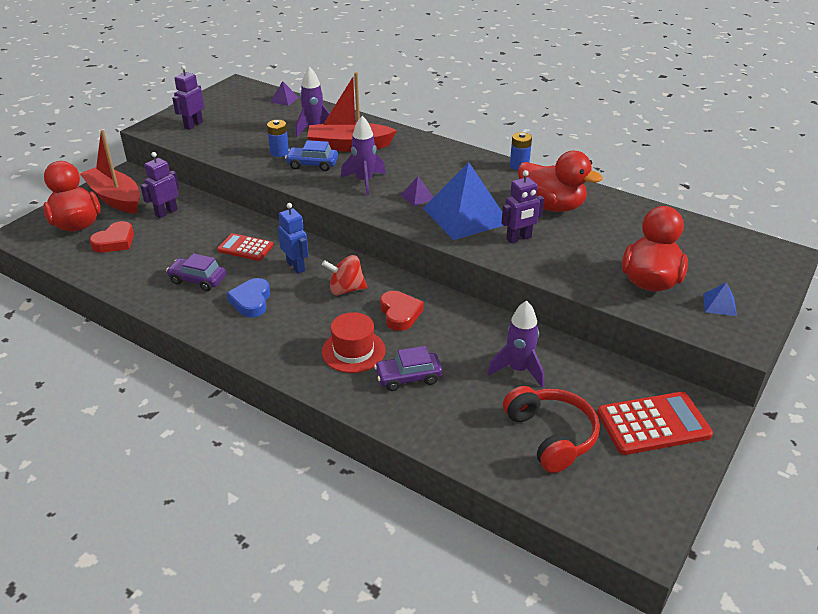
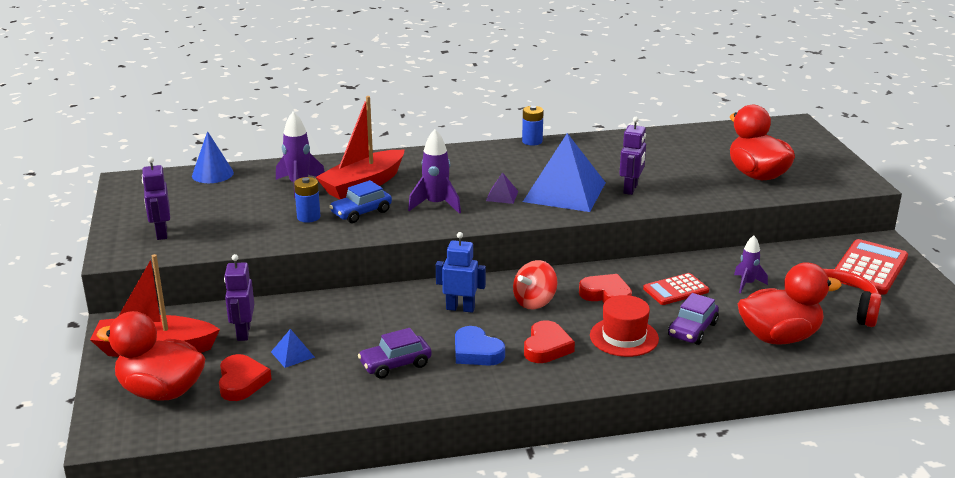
camera: 45 degrees left, 10 degrees down
red calculator [217,233,274,261] -> red calculator moved to [643,273,709,305]
purple pyramid [270,81,299,106] -> blue cone [192,131,234,183]
purple rocket [487,300,544,388] -> purple rocket [734,236,768,293], size x0.65
red duck [518,151,603,212] -> red duck moved to [738,262,842,345]
blue pyramid [703,282,737,316] -> blue pyramid moved to [271,329,315,368]
none -> red heart [524,320,575,363]

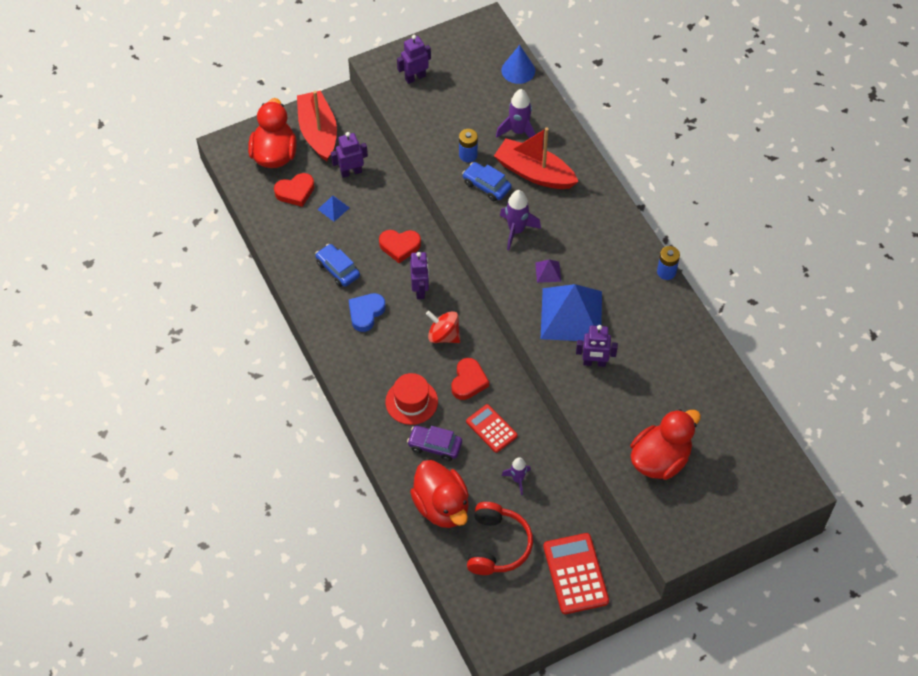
camera: 75 degrees right, 30 degrees up
purple car [358,328,432,379] -> blue car [315,244,360,287]
blue robot [436,232,486,313] -> purple robot [410,252,429,299]
red heart [524,320,575,363] -> red heart moved to [379,230,421,263]
red calculator [835,239,908,295] -> red calculator turned 120 degrees counterclockwise [543,533,609,614]

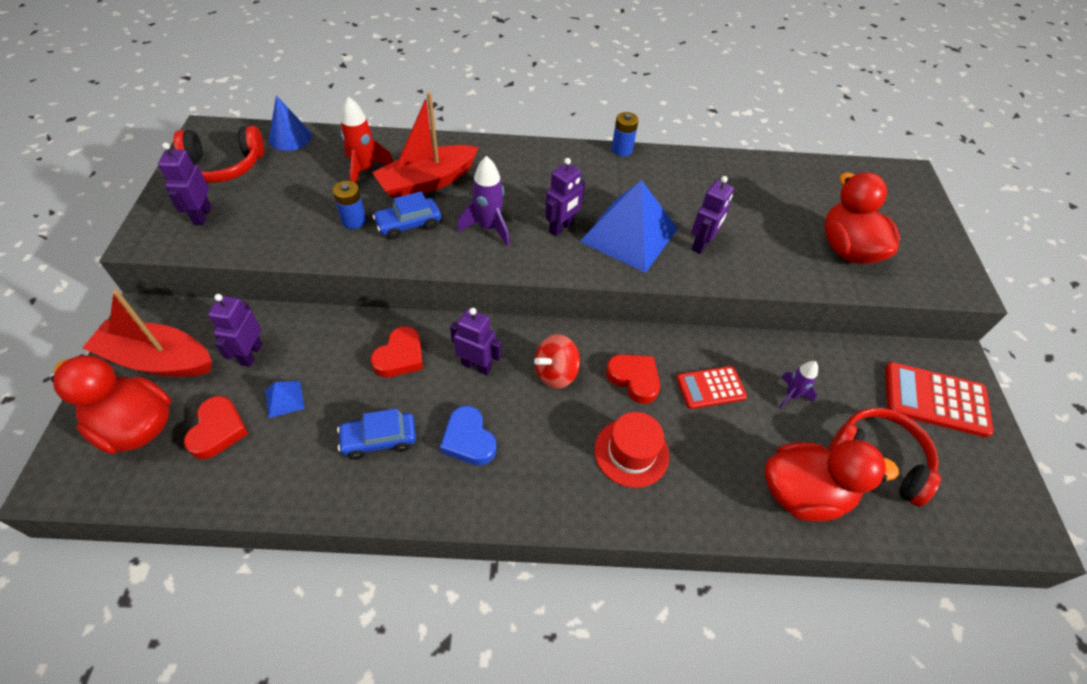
camera: 65 degrees left, 5 degrees down
purple car [407,426,462,461] -> none
purple rocket [496,89,536,138] -> red rocket [341,97,393,184]
purple pyramid [535,259,561,283] -> purple robot [545,158,585,236]
none -> red headphones [173,126,264,183]

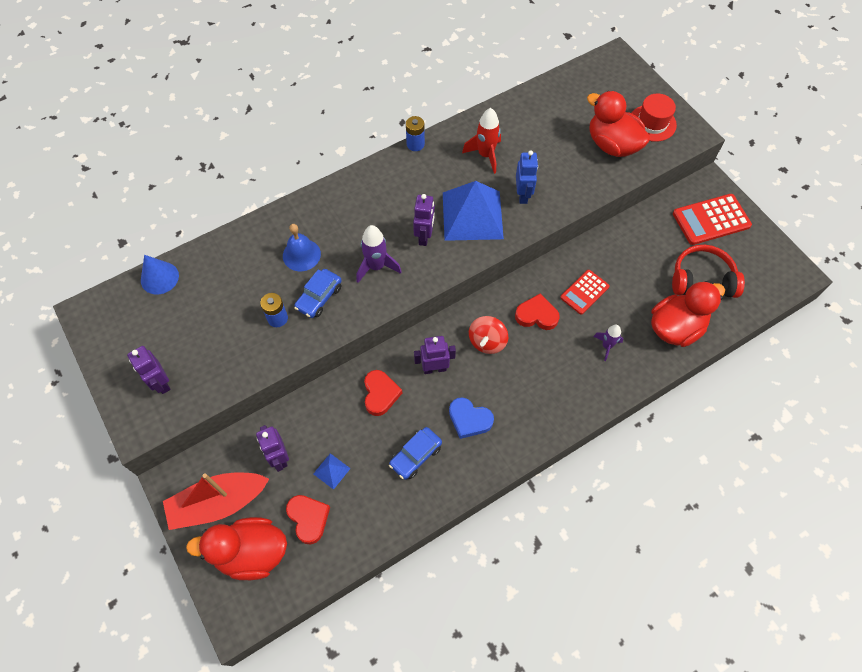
camera: 30 degrees left, 10 degrees up
red headphones [173,126,264,183] -> none
red rocket [341,97,393,184] -> red rocket moved to [462,108,501,174]
red boat [372,92,479,198] -> blue bell [283,224,321,271]
red hat [595,412,669,488] -> red hat moved to [632,93,677,142]
purple robot [691,176,734,254] -> blue robot [516,150,538,204]
purple rocket [778,361,818,409] -> purple rocket moved to [593,325,623,361]

